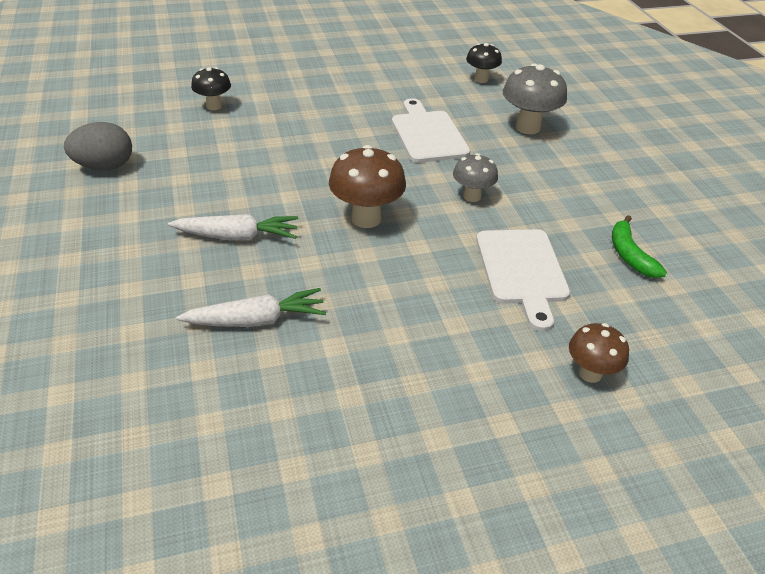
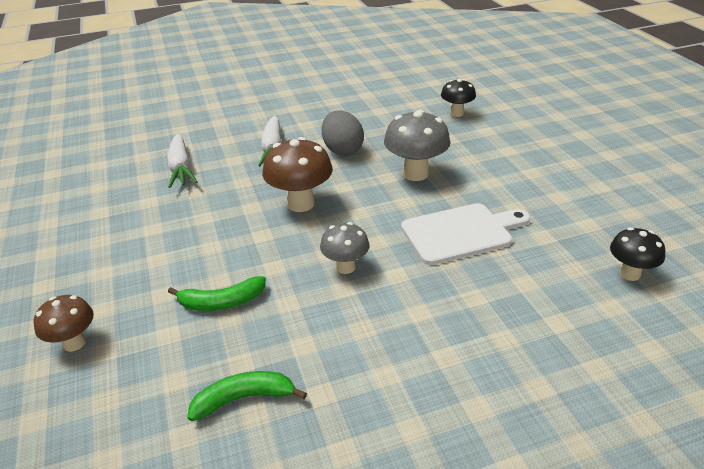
camera: 90 degrees right, 5 degrees down
grey egg [64,122,132,170] -> grey egg moved to [322,111,364,156]
white cutting board [476,229,570,331] -> green banana [168,276,266,311]
grey mushroom [503,63,567,135] -> grey mushroom moved to [384,110,451,181]

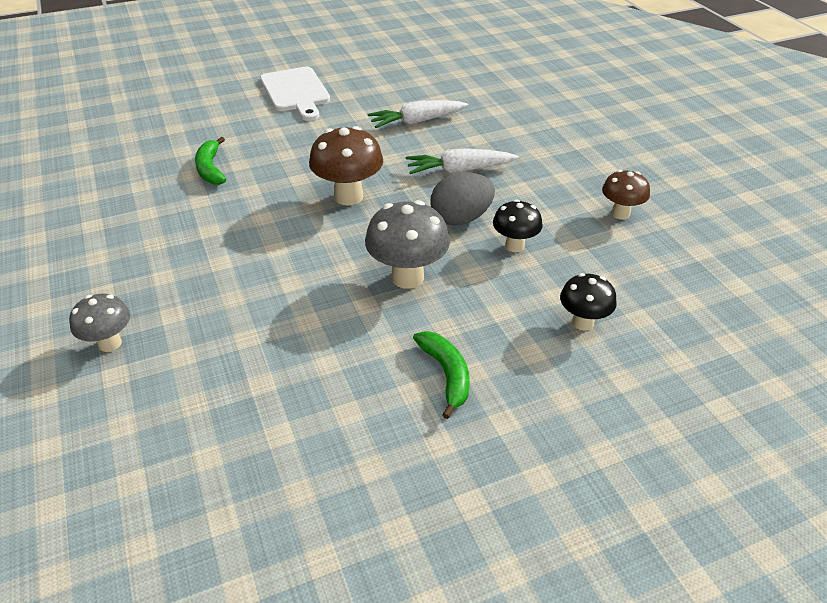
camera: 85 degrees right, 5 degrees up
brown mushroom [34,295,94,352] -> brown mushroom moved to [602,170,650,220]
green banana [188,371,307,421] -> green banana moved to [413,331,470,419]
grey mushroom [320,222,370,274] -> grey mushroom moved to [69,294,130,352]
white cutting board [401,203,530,265] -> white cutting board moved to [260,67,330,121]
black mushroom [610,227,665,281] -> black mushroom moved to [493,199,543,252]

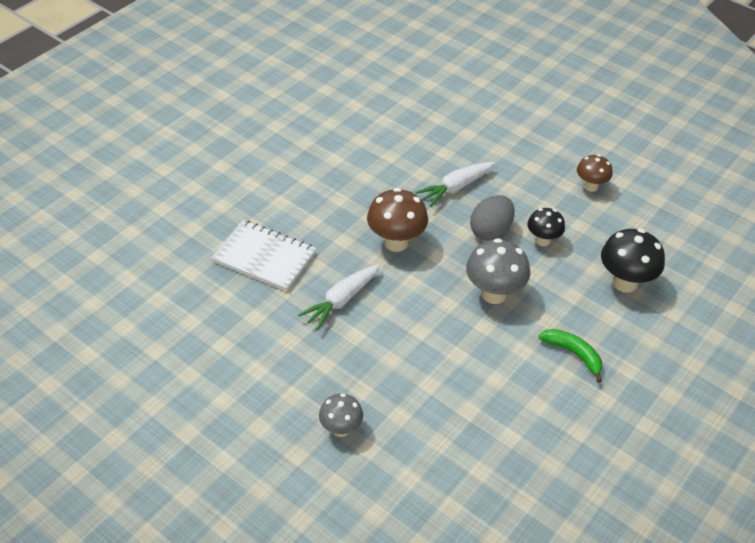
camera: 30 degrees left, 5 degrees up
green banana [195,137,226,185] -> white notebook [211,220,316,291]
white cutting board [260,67,330,121] -> none
white carrot [367,100,468,128] -> white carrot moved to [298,264,380,330]
black mushroom [560,273,617,331] -> black mushroom [601,229,665,293], size x1.61

